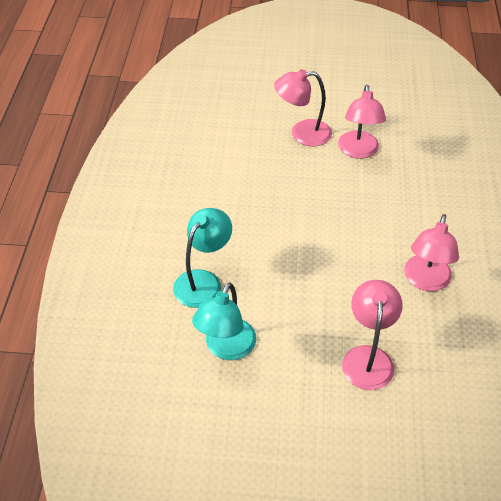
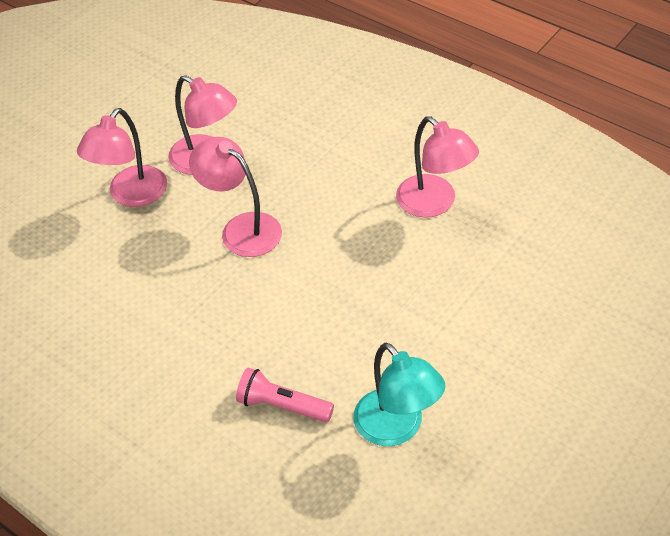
camera: 55 degrees left, 0 degrees up
turquoise lamp [173,208,232,308] -> pink flashlight [236,368,334,422]
pink lamp [342,280,403,390] -> pink lamp moved to [189,137,282,257]

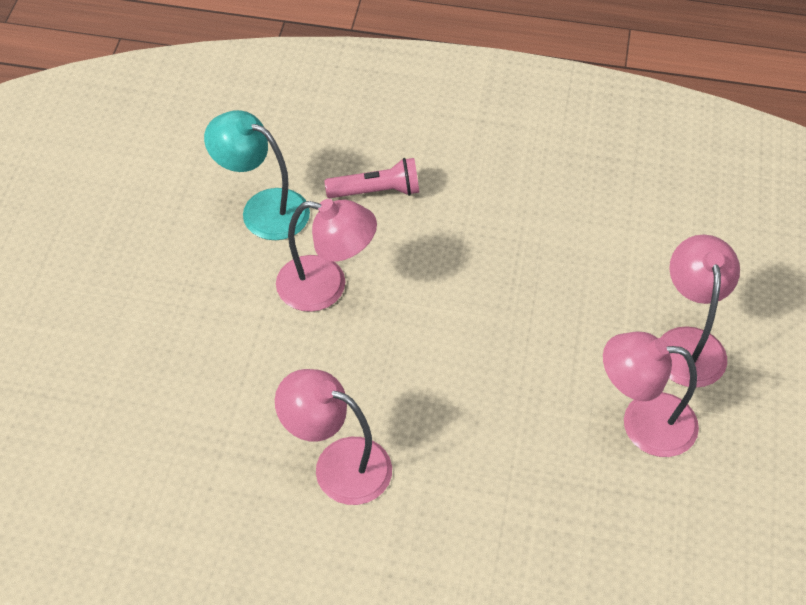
camera: 150 degrees right, 5 degrees up
pink lamp [189,137,282,257] -> pink lamp moved to [276,199,377,312]

